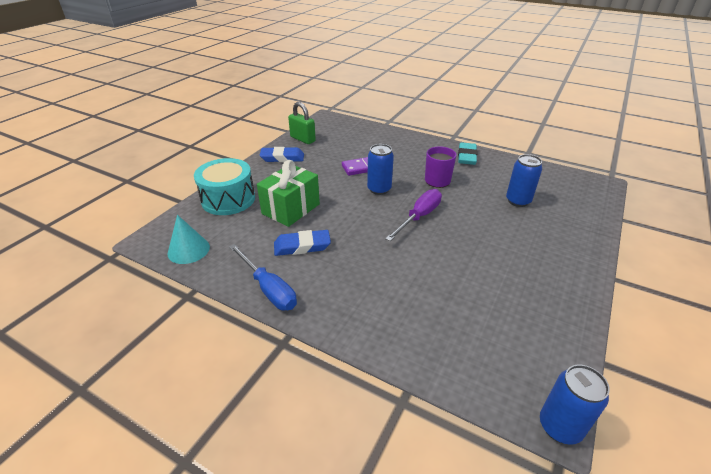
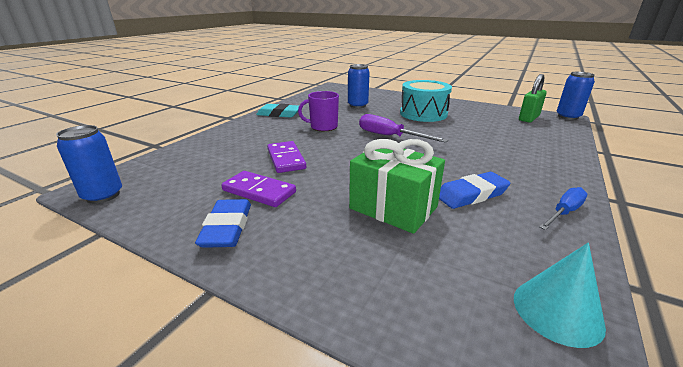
camera: 90 degrees left, 10 degrees down
turquoise drum [194,158,255,215] -> turquoise drum moved to [400,80,452,122]
blue screwdriver [229,244,297,310] -> blue screwdriver [539,187,587,230], size x0.67
blue eraser [274,230,331,256] -> blue eraser turned 75 degrees clockwise [439,172,511,209]
green padlock [288,102,316,144] -> green padlock moved to [519,74,547,122]
blue can [367,144,394,195] -> blue can moved to [56,125,122,204]
none -> purple domino [221,171,296,207]

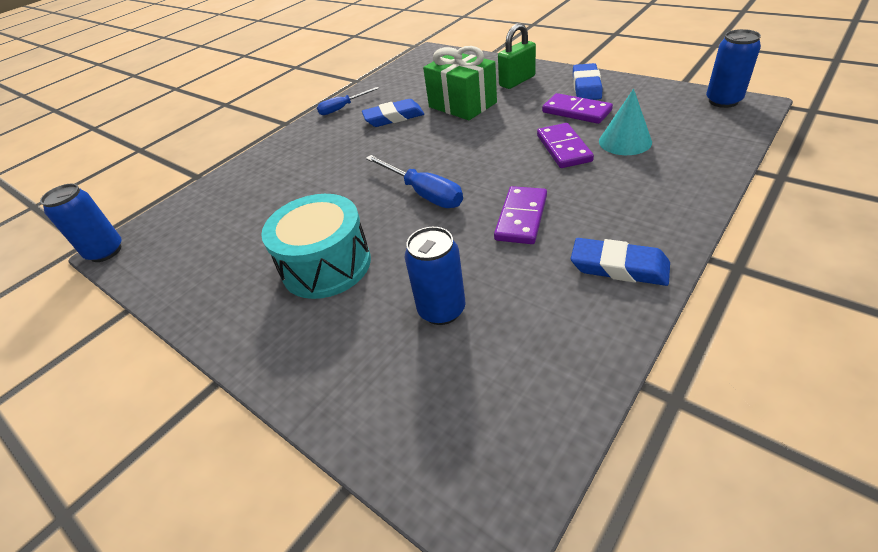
camera: 165 degrees left, 15 degrees up
turquoise eraser [256,104,299,118] -> blue eraser [571,238,670,286]
purple mug [298,91,339,131] -> purple domino [494,186,547,244]
purple screwdriver [359,114,448,143] -> blue screwdriver [366,155,463,208]
turquoise cone [514,243,606,348] -> turquoise cone moved to [599,89,652,155]
green padlock [519,74,547,122] -> green padlock moved to [498,23,536,89]

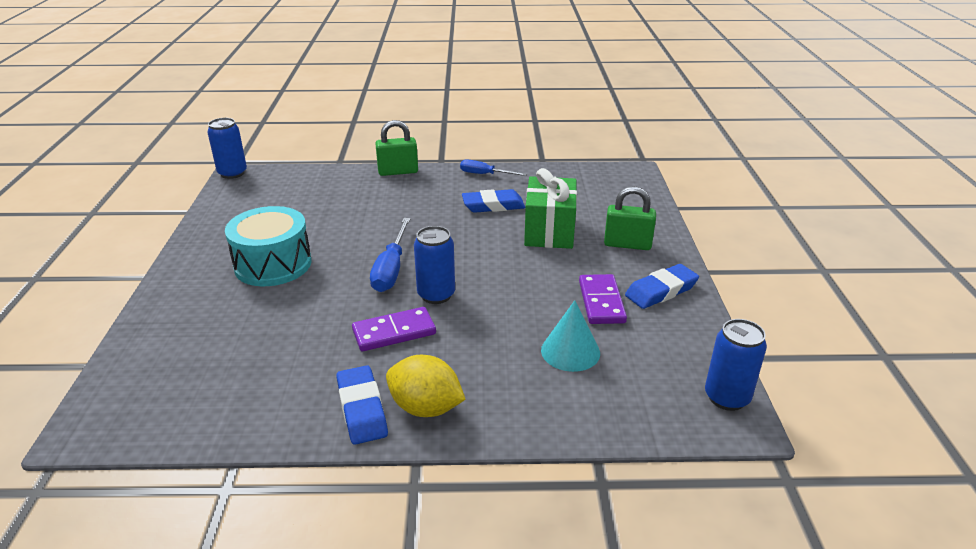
camera: 45 degrees right, 10 degrees down
blue eraser [362,99,424,127] -> blue eraser turned 45 degrees counterclockwise [462,189,525,213]
blue can [405,227,465,325] -> blue can moved to [414,226,455,304]
purple domino [537,123,594,168] -> none
none -> green padlock [375,120,418,176]
none -> yellow lemon [386,355,466,417]

